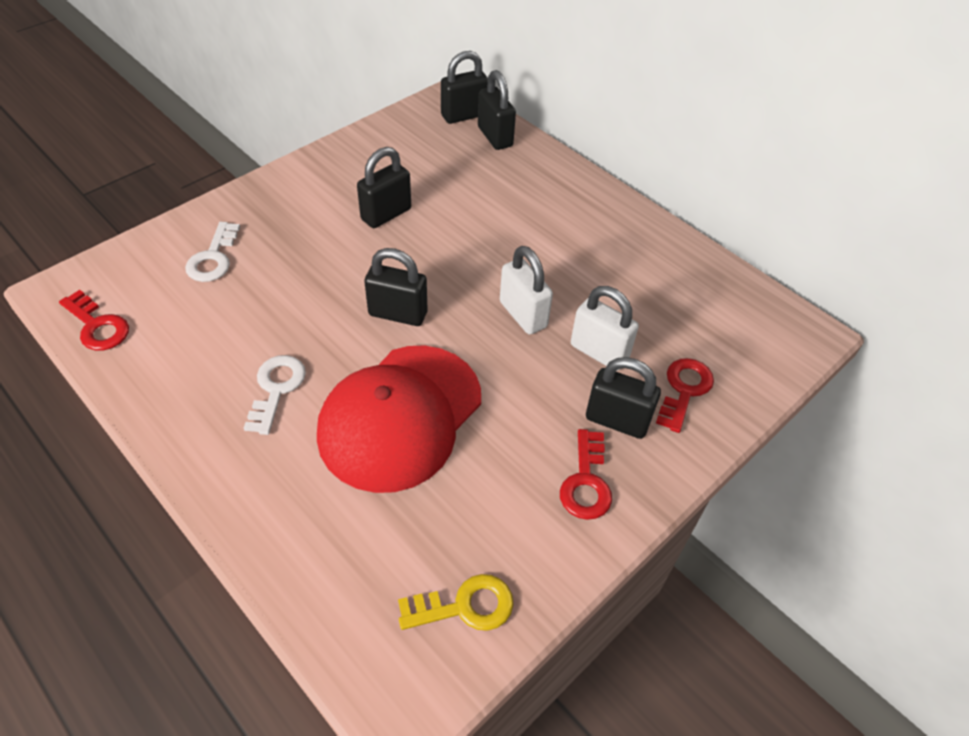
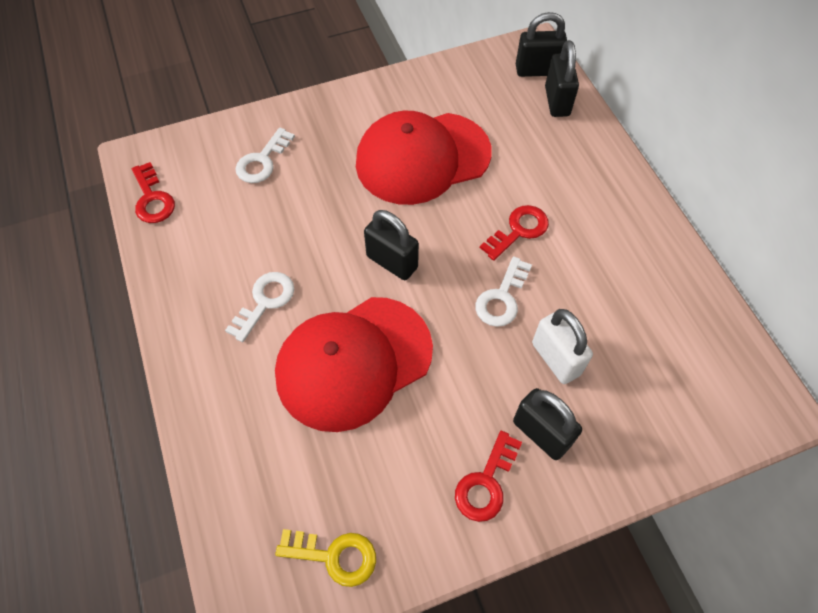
camera: 25 degrees right, 10 degrees up
black padlock [357,147,411,228] -> red cap [356,111,492,205]
white padlock [500,246,553,334] -> white key [475,256,532,327]
red key [656,358,714,433] -> red key moved to [480,205,549,261]

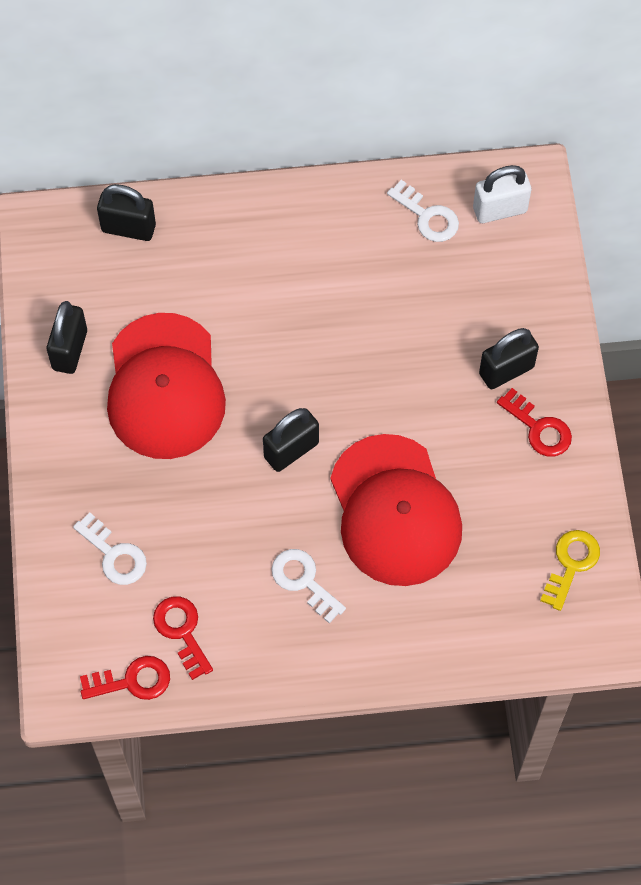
camera: 75 degrees left, 5 degrees up
white key [475,256,532,327] -> white key moved to [387,180,459,242]
red key [480,205,549,261] -> red key moved to [153,596,213,680]
black padlock [516,12,567,77] -> black padlock moved to [47,301,87,374]
white padlock [532,309,593,384] -> white padlock moved to [473,165,531,223]

